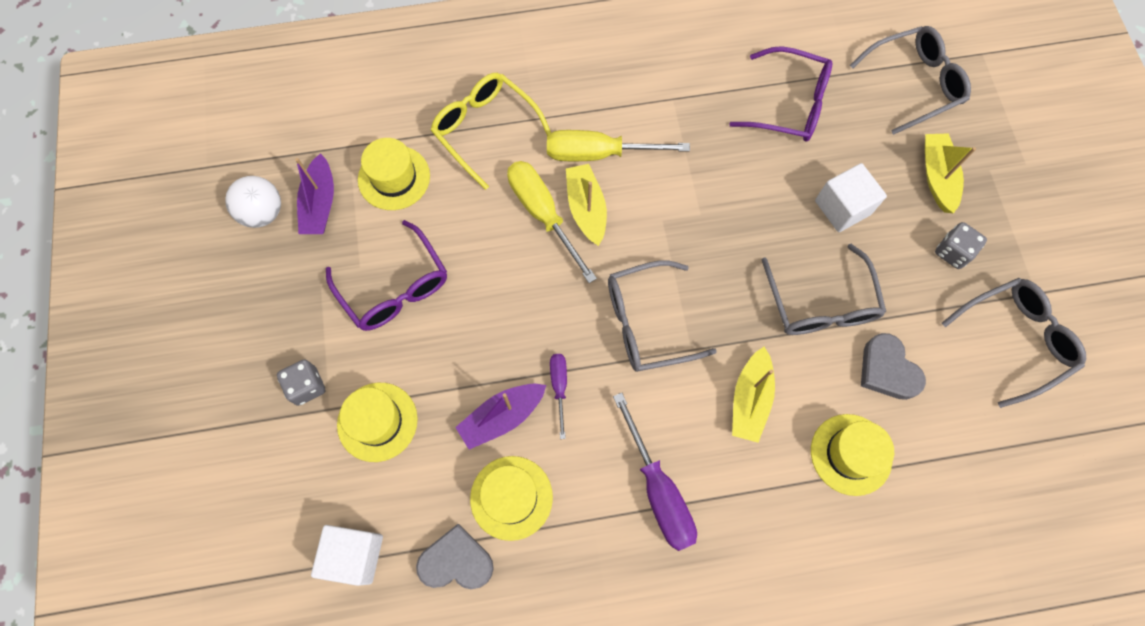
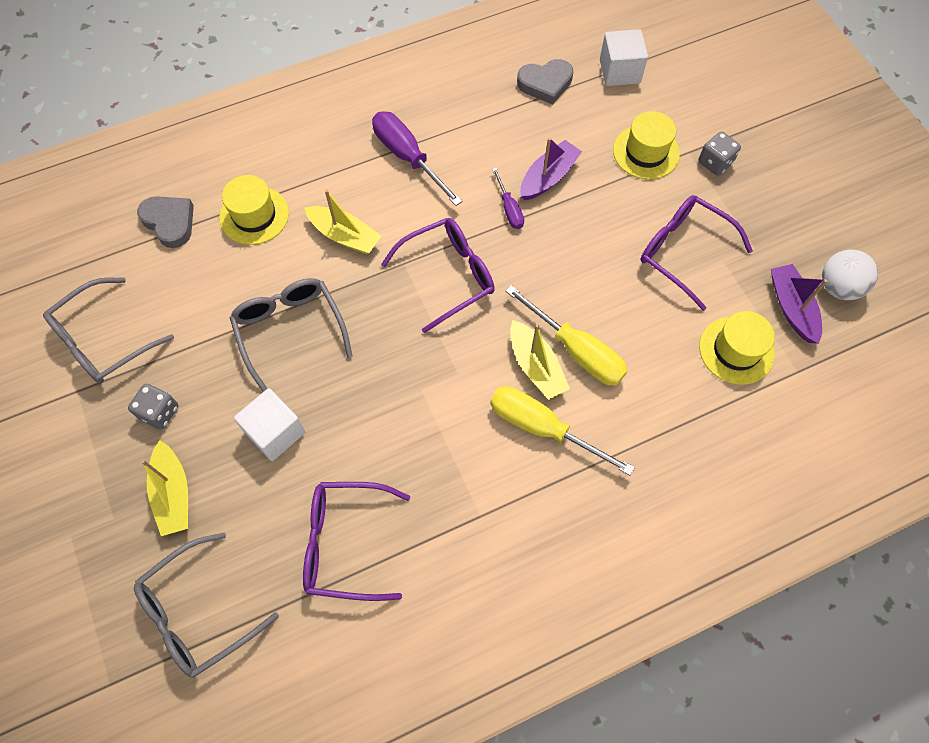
camera: 165 degrees right, 5 degrees down
yellow glasses [431,73,551,190] -> none
yellow hat [470,456,553,541] -> none
yellow screwdriver [547,130,690,161] -> yellow screwdriver turned 135 degrees counterclockwise [490,386,635,476]
grey glasses [608,260,717,372] -> purple glasses [381,218,495,333]
yellow boat [732,347,775,443] -> yellow boat turned 120 degrees clockwise [304,190,382,254]
grey heart [861,333,926,400] -> grey heart moved to [137,196,194,248]

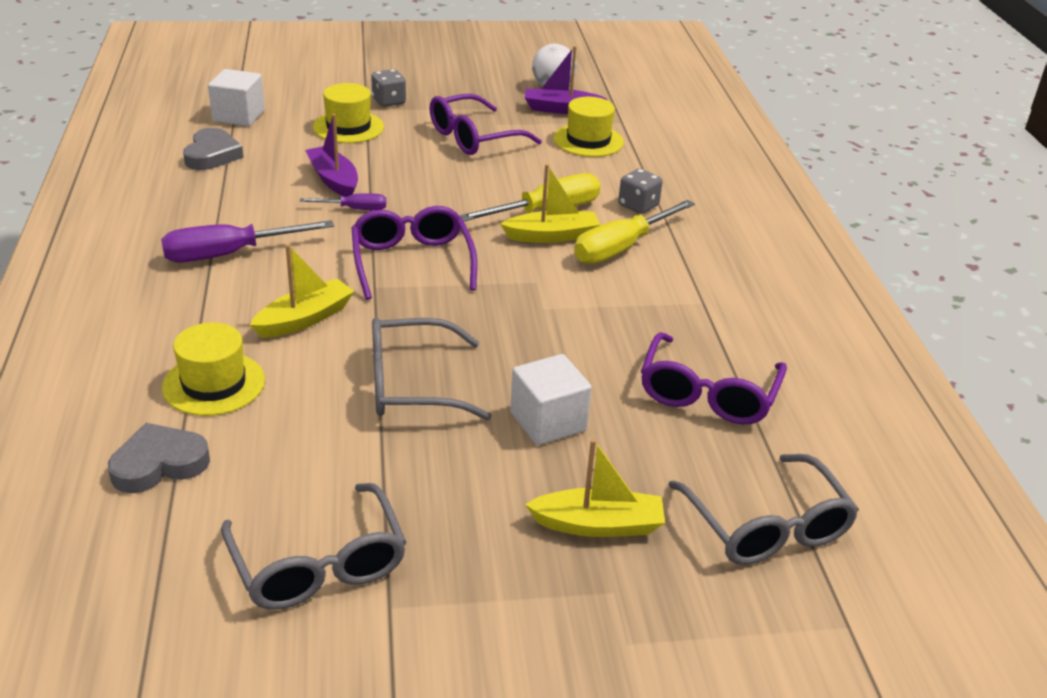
camera: 75 degrees left, 30 degrees down
grey dice [128,384,179,430] -> grey dice moved to [618,169,662,214]

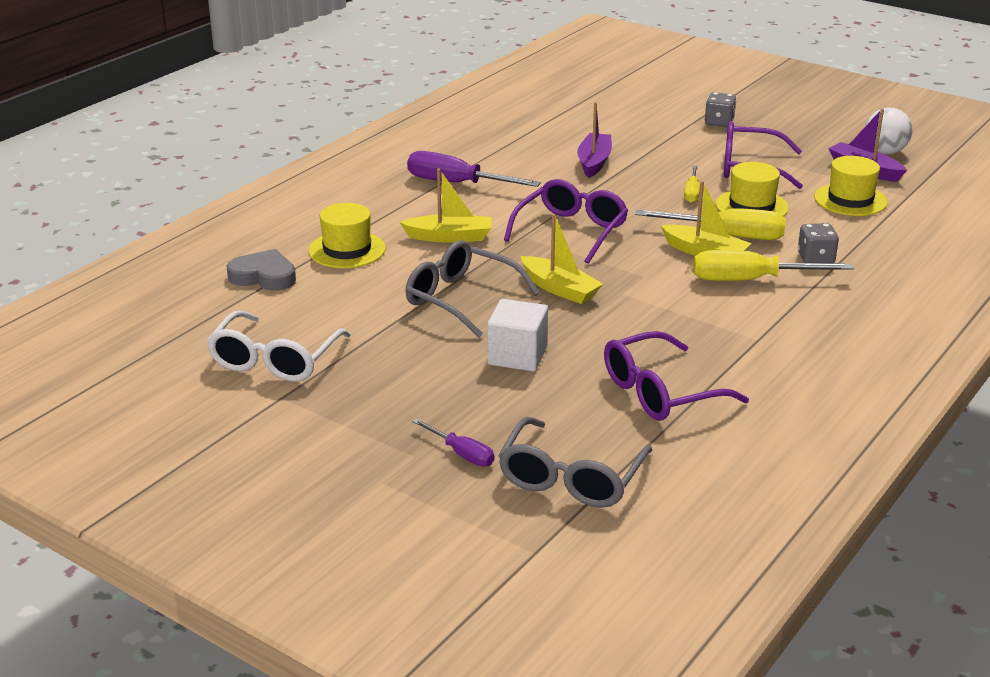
camera: 45 degrees right, 5 degrees down
grey heart [183,128,244,170] -> none
white cube [208,69,265,126] -> none
grey glasses [221,483,406,609] -> white glasses [207,310,351,382]
purple screwdriver [300,193,386,210] -> purple screwdriver moved to [412,418,494,466]
yellow hat [313,83,384,143] -> yellow hat moved to [715,162,789,217]
yellow boat [525,439,665,537] -> yellow boat moved to [521,214,603,304]
none -> yellow screwdriver [684,165,700,203]

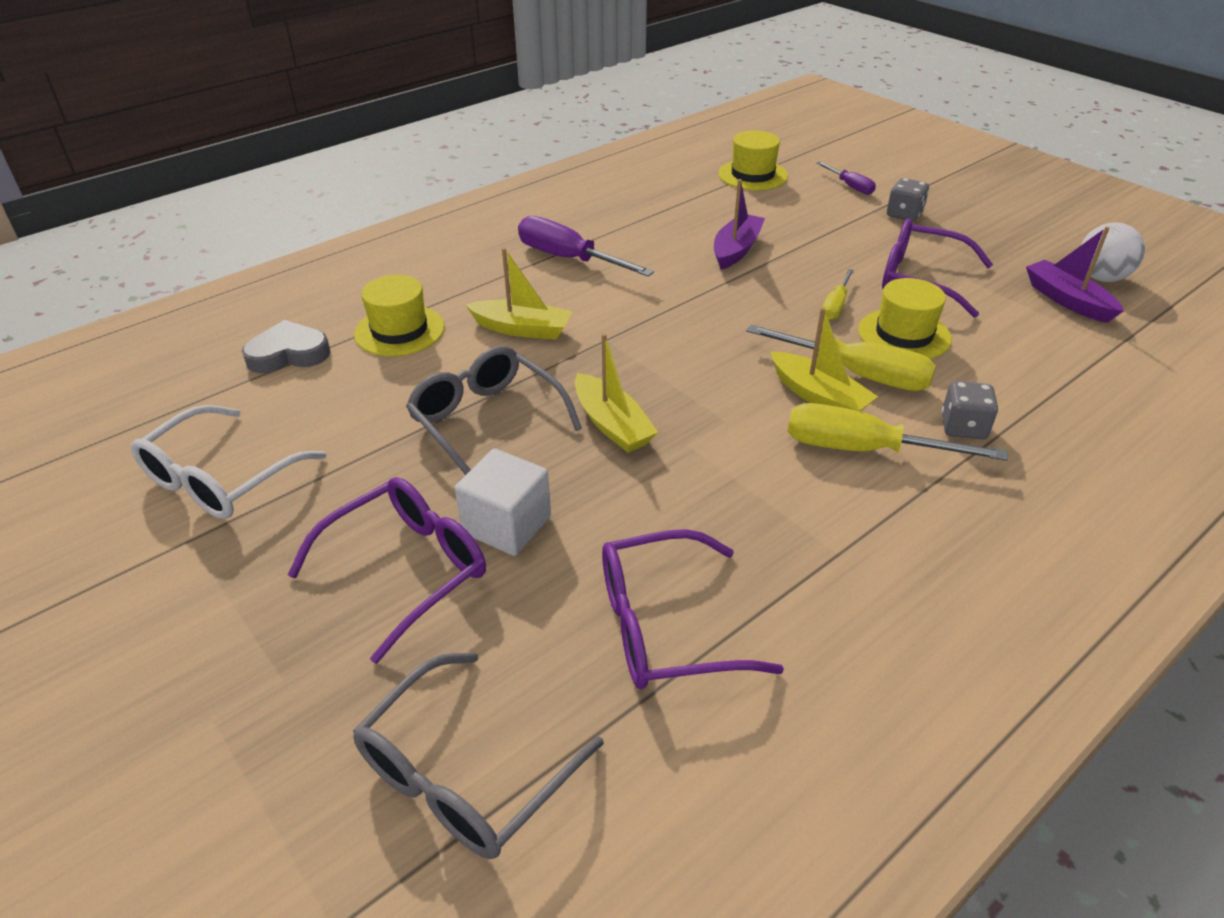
camera: 15 degrees right, 10 degrees up
grey heart [227,249,296,291] -> grey heart turned 45 degrees counterclockwise [242,320,331,373]
purple screwdriver [412,418,494,466] -> purple screwdriver moved to [816,161,876,195]
purple glasses [504,179,628,264] -> purple glasses moved to [288,477,486,664]
yellow hat [814,156,888,216] -> yellow hat moved to [718,130,788,190]

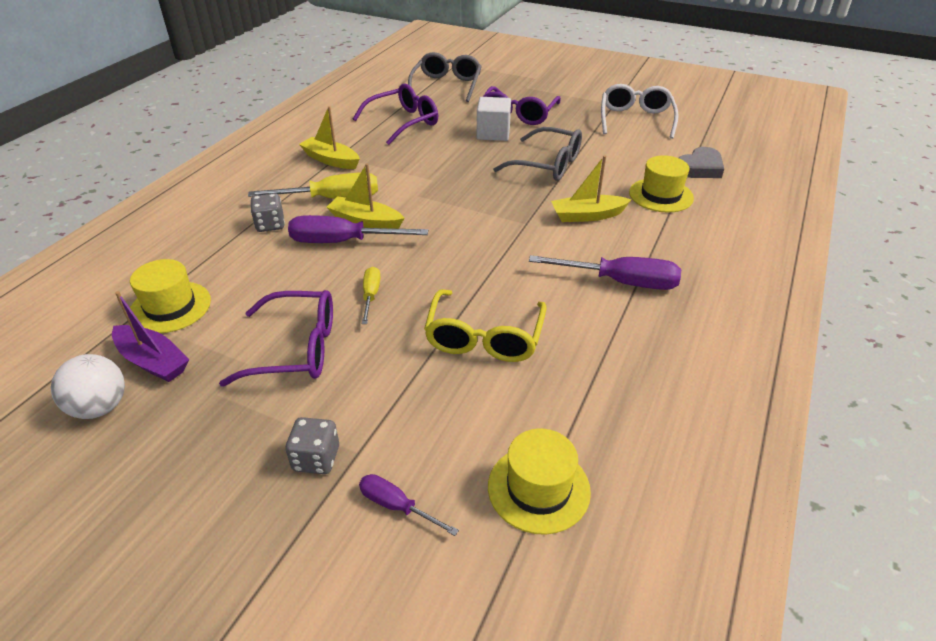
camera: 155 degrees right, 0 degrees up
yellow boat [575,333,658,453] -> yellow boat moved to [299,106,360,169]
purple boat [714,179,765,269] -> yellow glasses [424,289,547,362]
yellow screwdriver [746,324,936,391] -> purple screwdriver [288,215,428,243]
yellow hat [858,278,951,359] -> yellow hat moved to [130,259,211,333]

